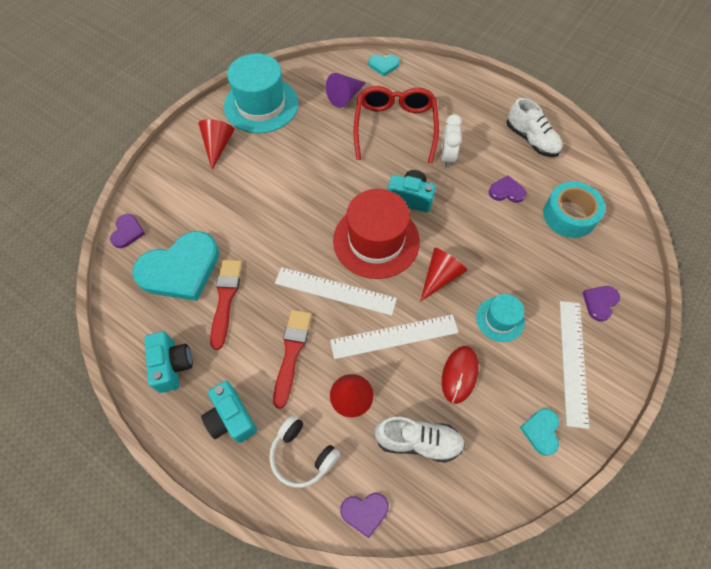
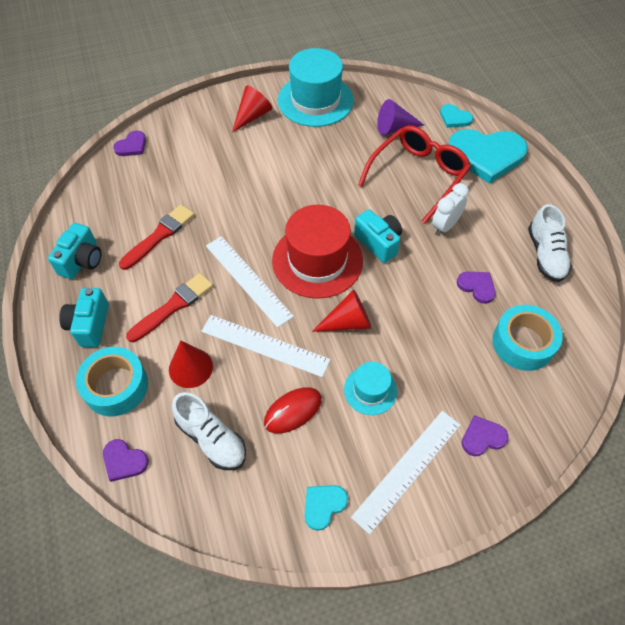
camera: 35 degrees right, 5 degrees down
turquoise heart [132,231,219,301] -> turquoise heart moved to [448,129,528,184]
white headphones [269,415,340,488] -> turquoise tape [76,347,148,416]

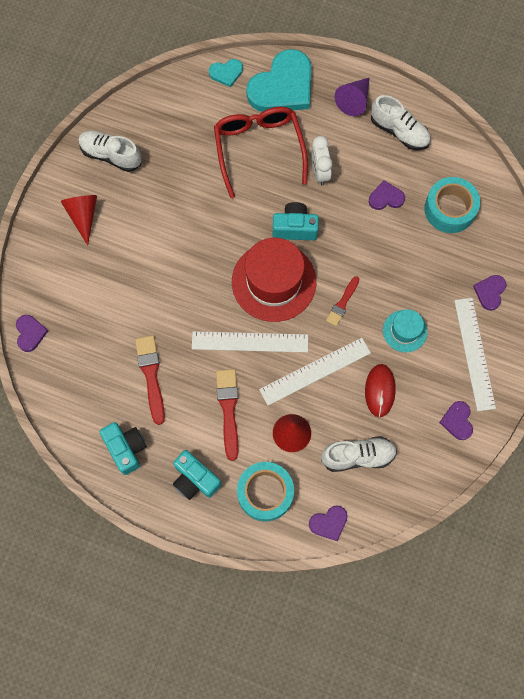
camera: 50 degrees left, 15 degrees up
turquoise hat [278,48,354,127] -> white shoe [78,131,141,172]
turquoise heart [305,485,348,531] -> purple heart [439,401,473,440]
red cone [312,289,371,332] -> red brush [326,276,359,326]
purple cone [377,99,424,135] -> purple cone moved to [334,77,370,116]

